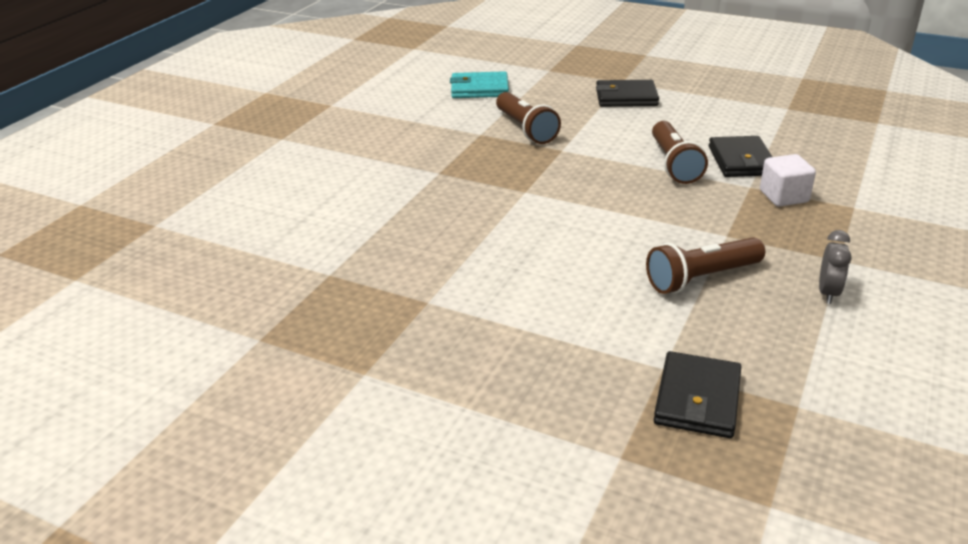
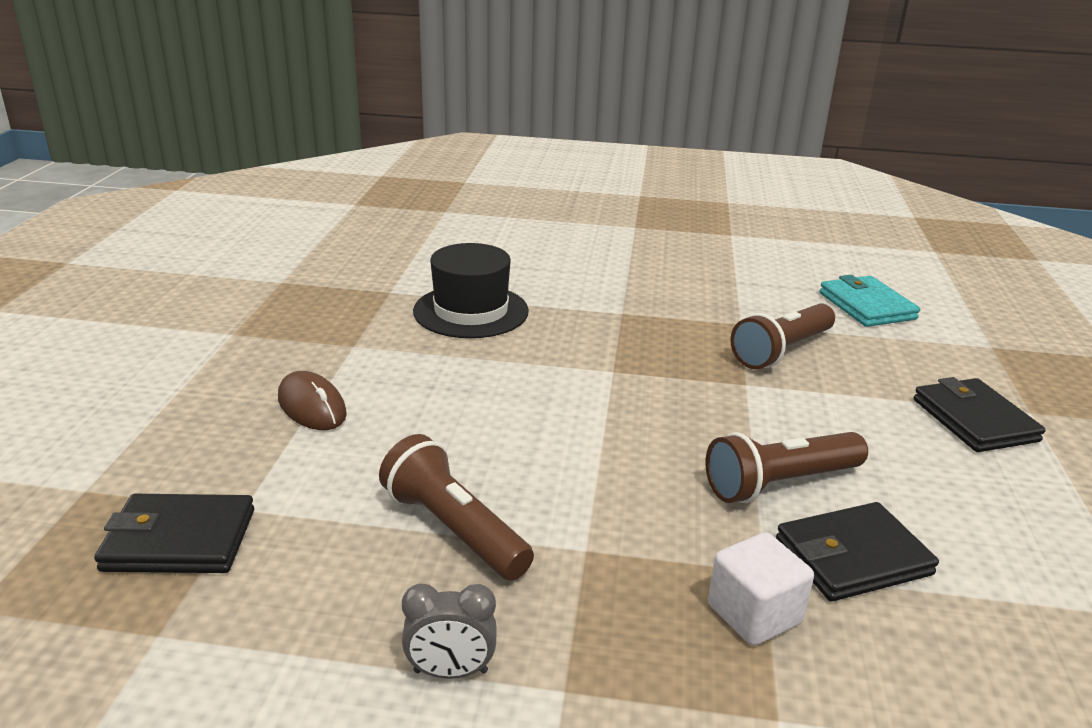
camera: 70 degrees right, 5 degrees down
none -> brown mouse [278,371,347,430]
none -> black hat [413,243,529,338]

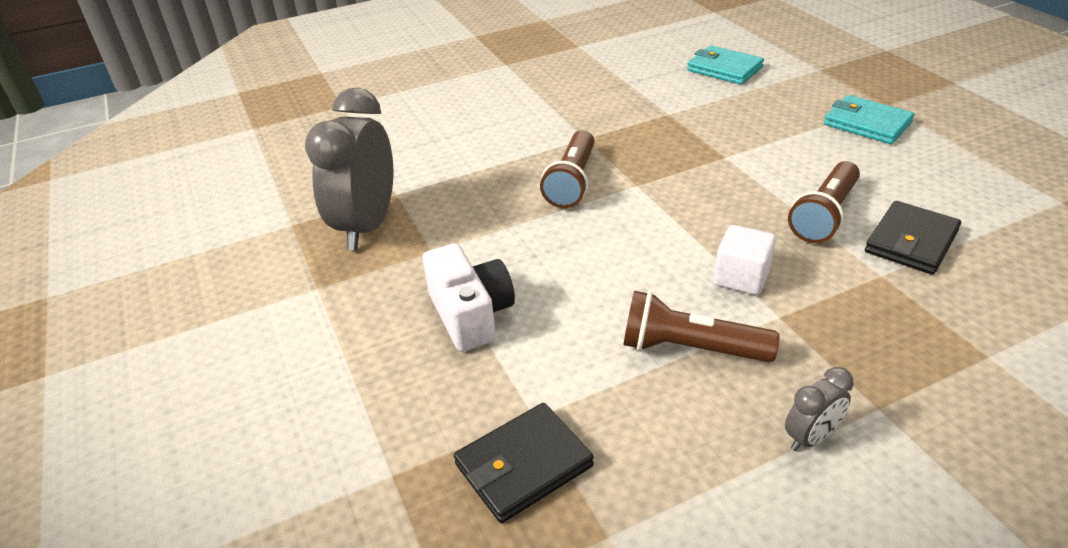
camera: 30 degrees left, 10 degrees up
brown mouse [278,371,347,430] -> white camera [423,243,515,352]
black hat [413,243,529,338] -> none
white cube [708,532,814,646] -> white cube moved to [714,225,776,295]
brown flashlight [730,304,835,369] -> brown flashlight moved to [540,130,595,208]
black wallet [914,377,1046,452] -> turquoise wallet [824,95,914,144]
none -> grey clock [305,88,393,250]

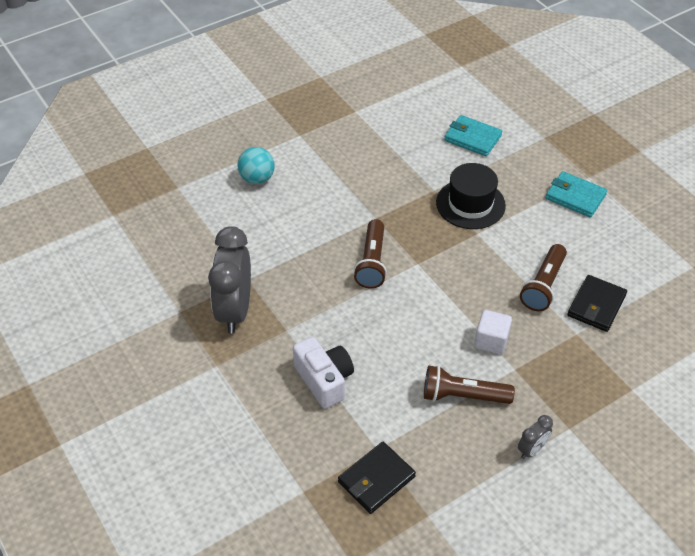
camera: 10 degrees left, 10 degrees up
none -> turquoise ball [237,147,275,184]
none -> black hat [436,163,506,229]

